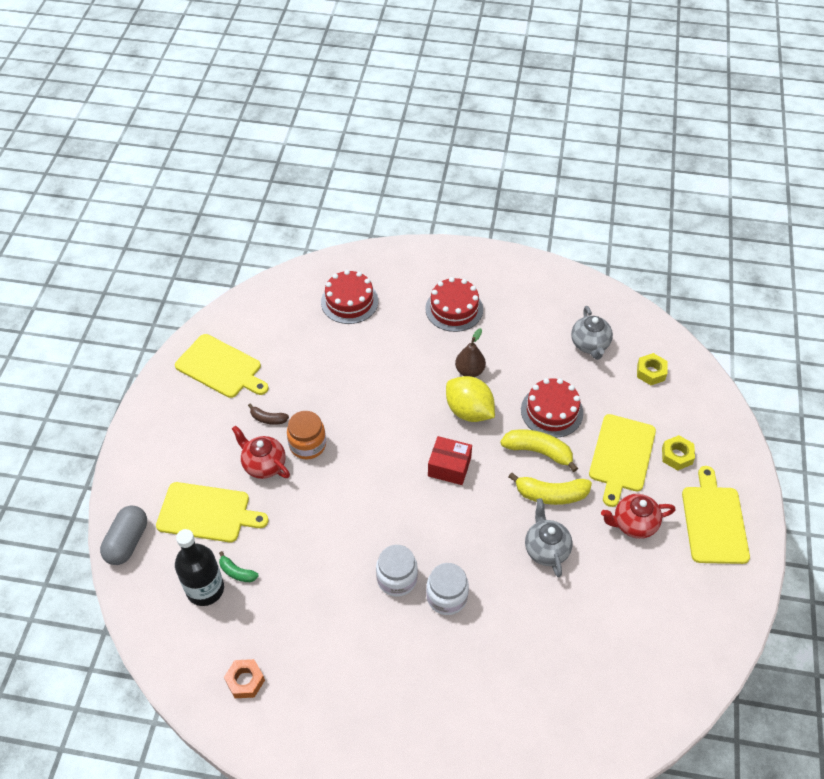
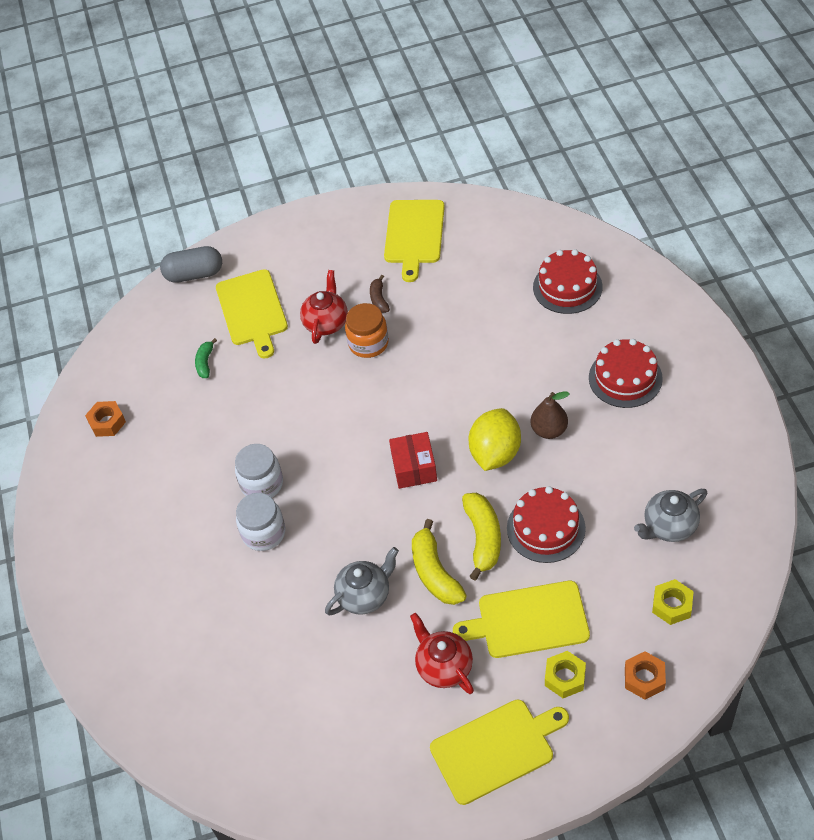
camera: 70 degrees right, 0 degrees up
black bottle [175,529,224,606] -> none
none -> orange nut [625,651,666,700]

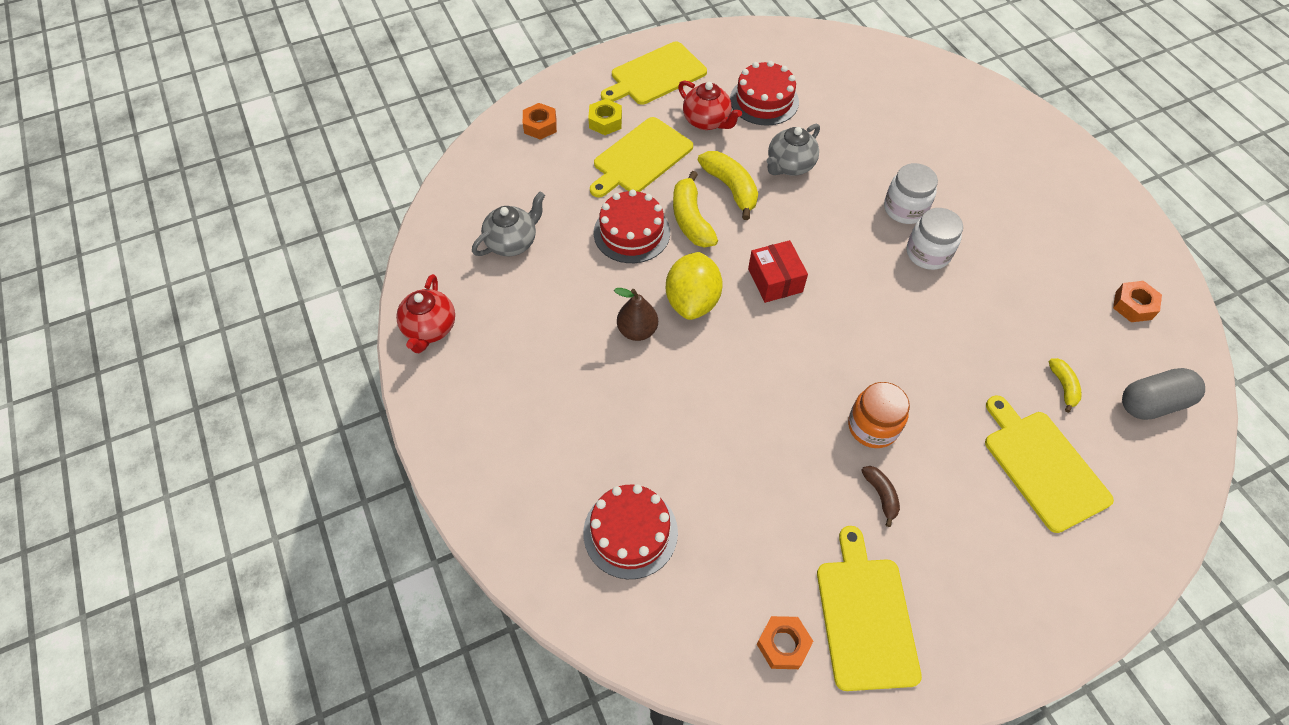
camera: 165 degrees right, 5 degrees up
grey capsule [160,246,222,283] -> grey capsule moved to [1122,368,1205,420]
green banana [195,338,217,378] -> yellow banana [1049,358,1082,413]
red teapot [300,270,348,344] -> red teapot moved to [396,274,455,353]
yellow cutting board [453,581,590,658] -> yellow cutting board turned 150 degrees clockwise [590,117,693,198]
red cake [589,339,663,408] -> red cake moved to [730,61,799,126]
yellow nut [652,579,694,625] -> none
none -> orange nut [757,616,813,669]

